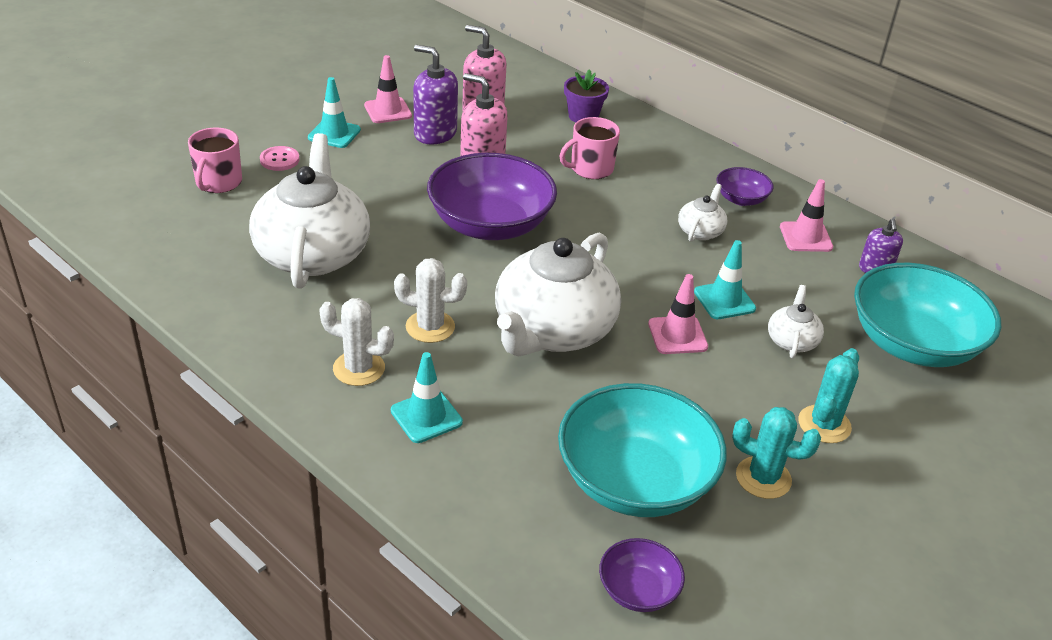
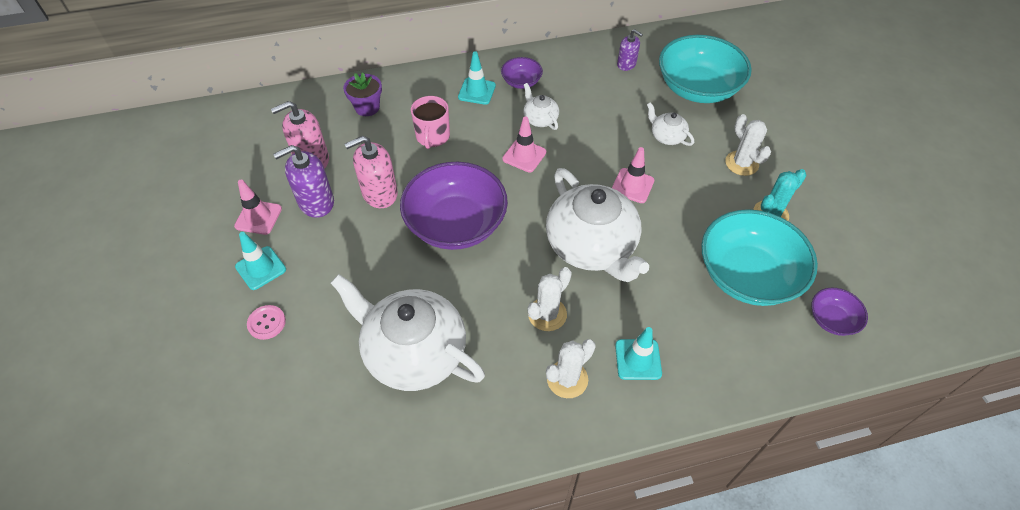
camera: 55 degrees left, 15 degrees up
pink mug [188,128,242,193] -> none
turquoise traffic cone [694,240,756,319] -> turquoise traffic cone moved to [458,51,496,105]
pink traffic cone [780,179,833,252] -> pink traffic cone moved to [502,116,546,172]
turquoise cactus [798,348,859,443] -> white cactus [725,114,771,176]

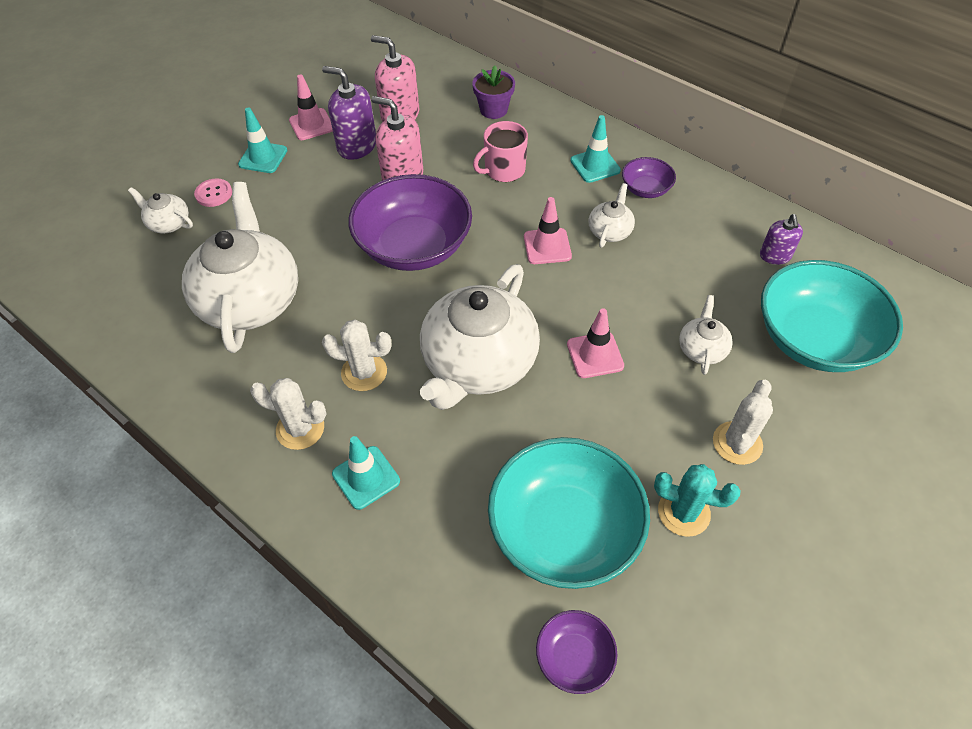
camera: 55 degrees right, 0 degrees up
none -> white teapot [128,187,193,234]

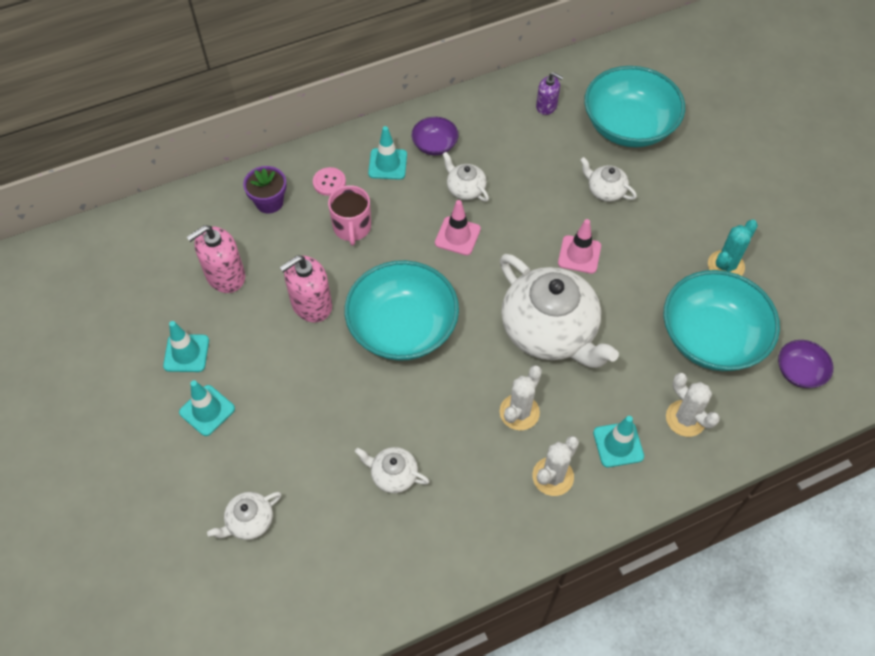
camera: 65 degrees left, 5 degrees up
white teapot [182,182,298,353] -> white teapot [355,447,430,493], size x0.44
pink button [194,178,232,207] -> pink button moved to [313,167,346,196]
pink traffic cone [289,74,333,140] -> turquoise traffic cone [163,321,209,372]
purple soap dispenser [322,66,376,160] -> none
purple bowl [349,174,472,271] -> turquoise bowl [345,260,459,361]
white cactus [713,380,773,465] -> white cactus moved to [666,373,720,437]

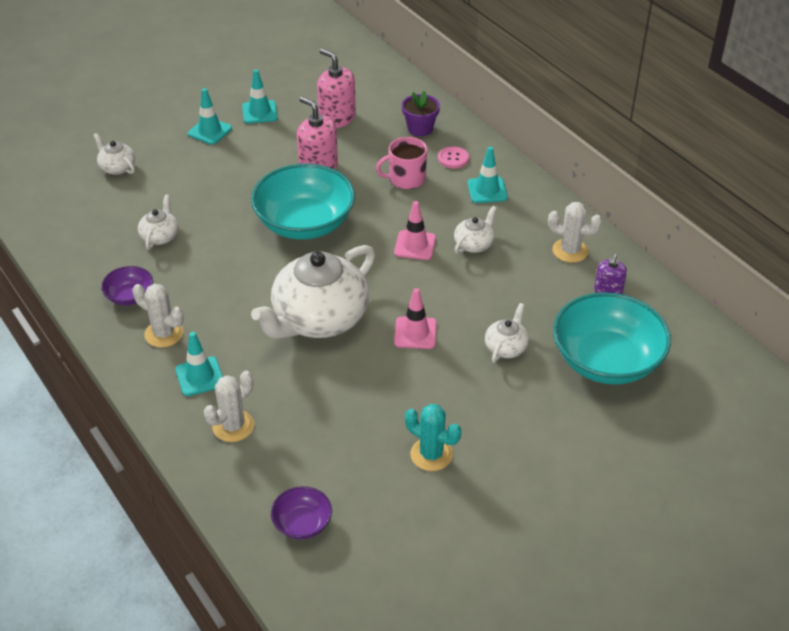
camera: 80 degrees right, 15 degrees down
purple bowl [411,117,458,155] -> purple bowl moved to [101,266,153,306]
white cactus [500,365,542,430] -> white cactus moved to [548,202,602,263]
turquoise bowl [664,270,780,371] -> none

